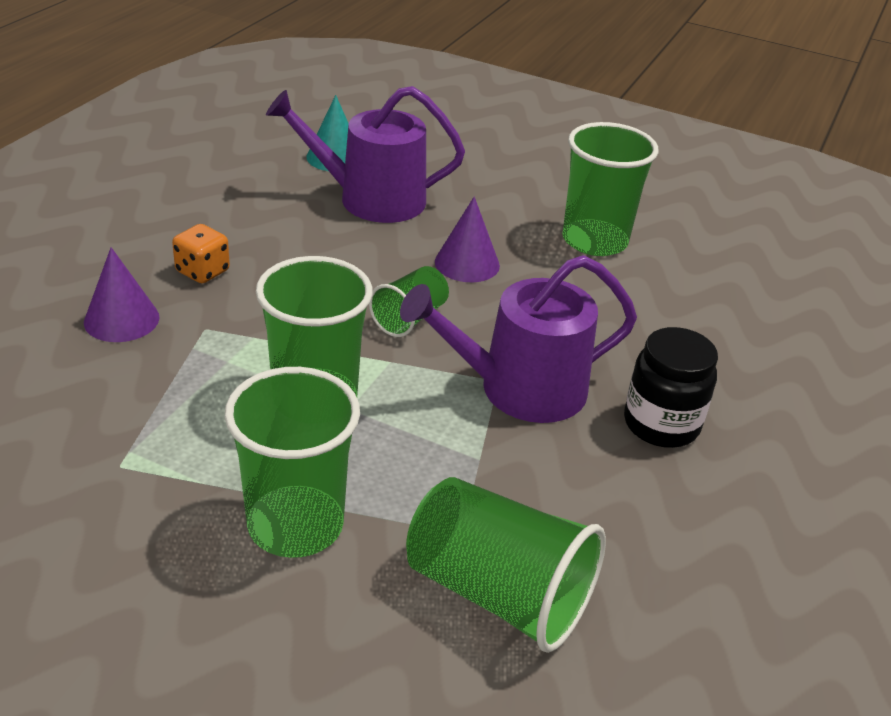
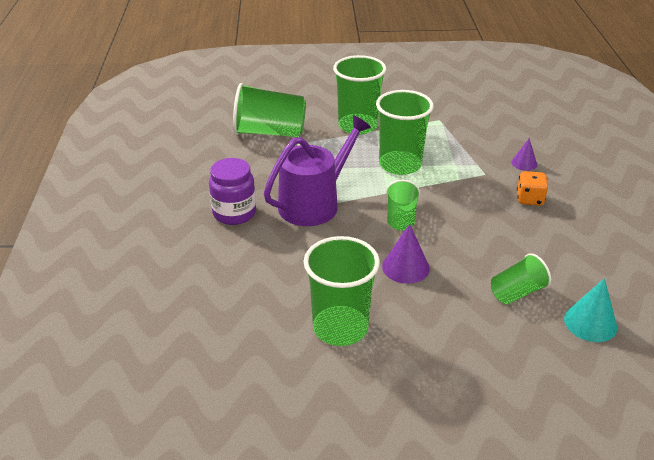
camera: 155 degrees right, 0 degrees up
purple cone [84,247,159,342] -> purple cone [511,138,537,171], size x0.64
purple watering can [266,86,465,223] -> green cup [491,253,551,305]
black jar [624,327,718,448] -> purple jar [209,158,256,225]

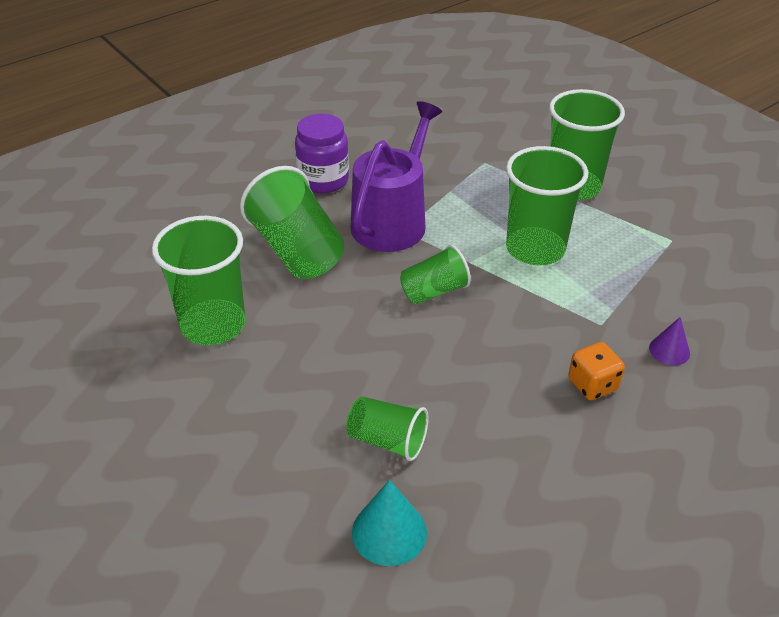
camera: 55 degrees right, 5 degrees up
green cup [233,83,306,137] -> green cup moved to [240,166,344,279]
purple watering can [264,115,371,226] -> purple watering can turned 75 degrees counterclockwise [350,101,442,252]
purple cone [382,224,430,284] -> none

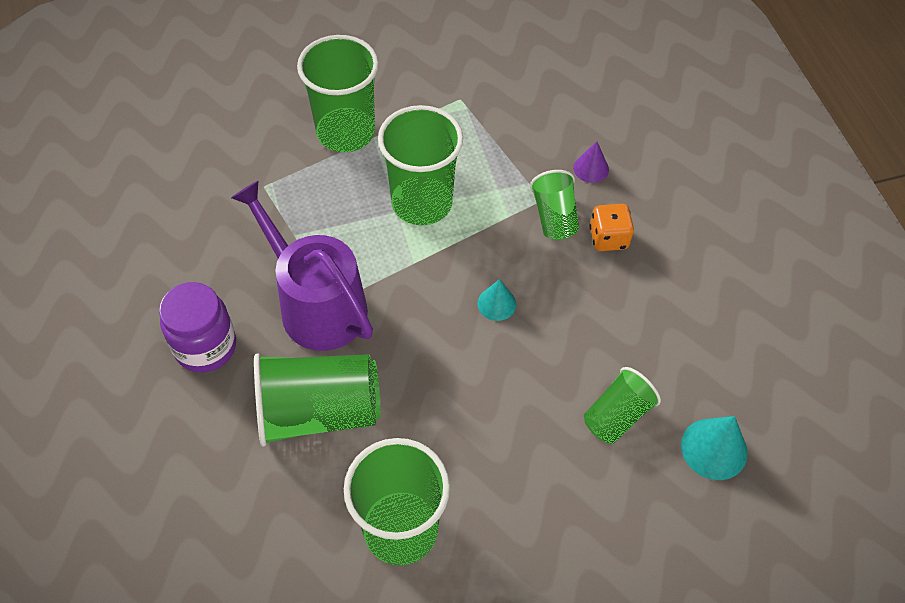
camera: 70 degrees left, 15 degrees up
green cup [400,245,471,304] -> green cup moved to [530,170,579,240]
none -> turquoise cone [477,279,516,321]

